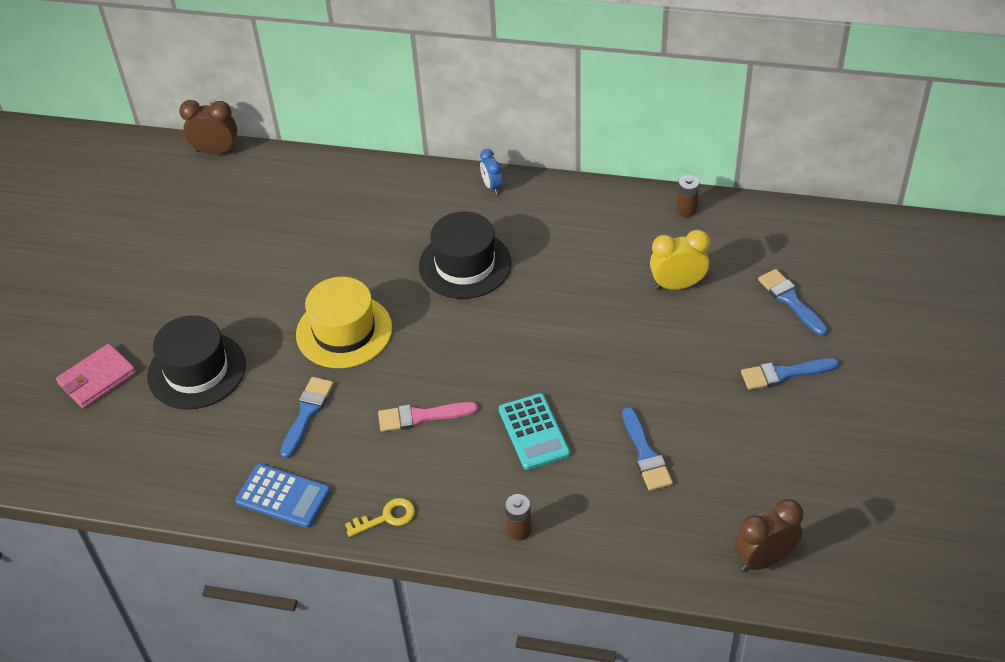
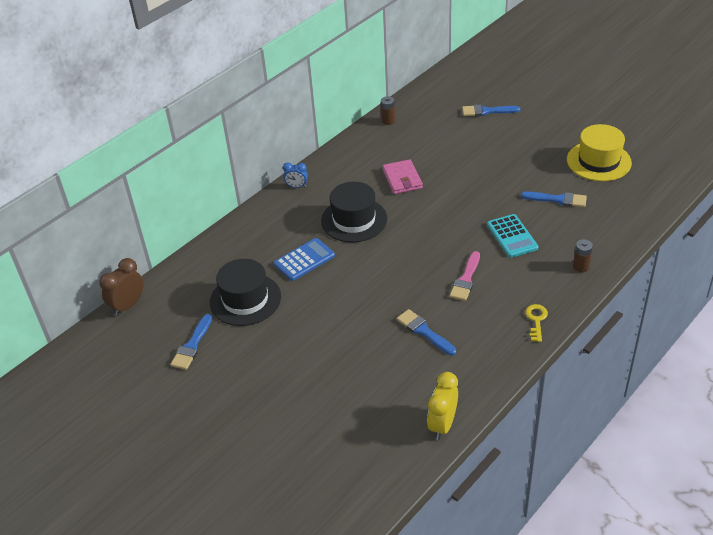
camera: 60 degrees left, 5 degrees down
pink wallet [56,343,136,409] -> pink wallet moved to [383,159,423,194]
black hat [147,315,246,409] -> black hat moved to [210,259,281,326]
blue calculator [235,464,331,528] -> blue calculator moved to [274,238,335,281]
yellow hat [296,277,392,368] -> yellow hat moved to [567,124,632,181]
turquoise calculator [499,393,570,470] -> turquoise calculator turned 60 degrees clockwise [487,214,538,258]
yellow clock [650,230,710,290] -> yellow clock moved to [427,372,458,440]
brown clock [734,499,804,572] -> none
blue brush [741,358,839,390] -> blue brush moved to [170,314,212,370]

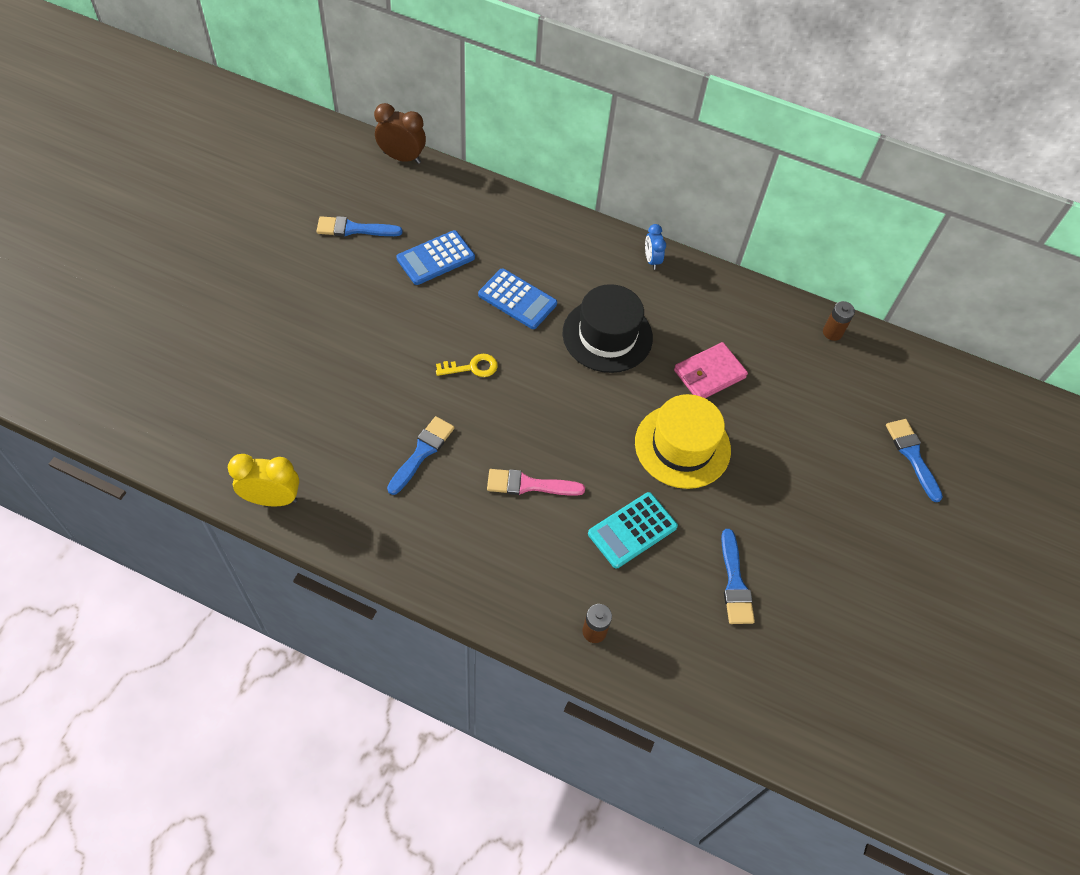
camera: 65 degrees right, 15 degrees up
black hat [210,259,281,326] -> blue calculator [397,230,475,285]
yellow key [525,304,548,342] -> yellow key moved to [436,354,498,377]
yellow hat [567,124,632,181] -> yellow hat moved to [635,394,731,489]

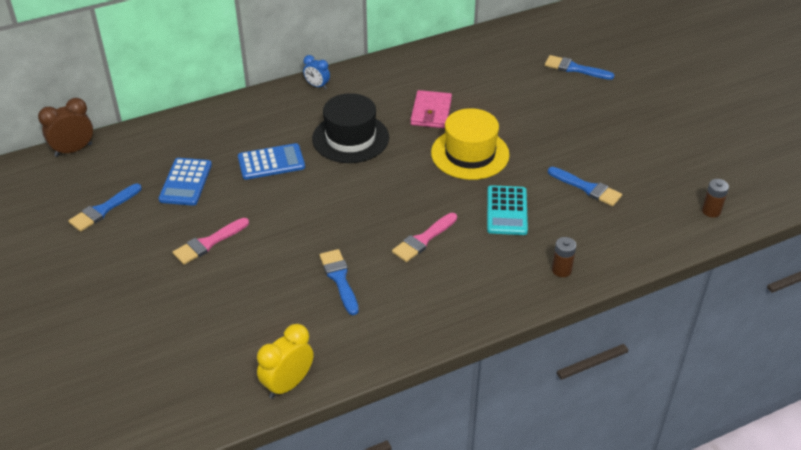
camera: 45 degrees left, 15 degrees down
yellow key [436,354,498,377] -> none
brown battery [823,301,855,341] -> brown battery moved to [702,179,729,218]
none -> pink brush [172,218,249,265]

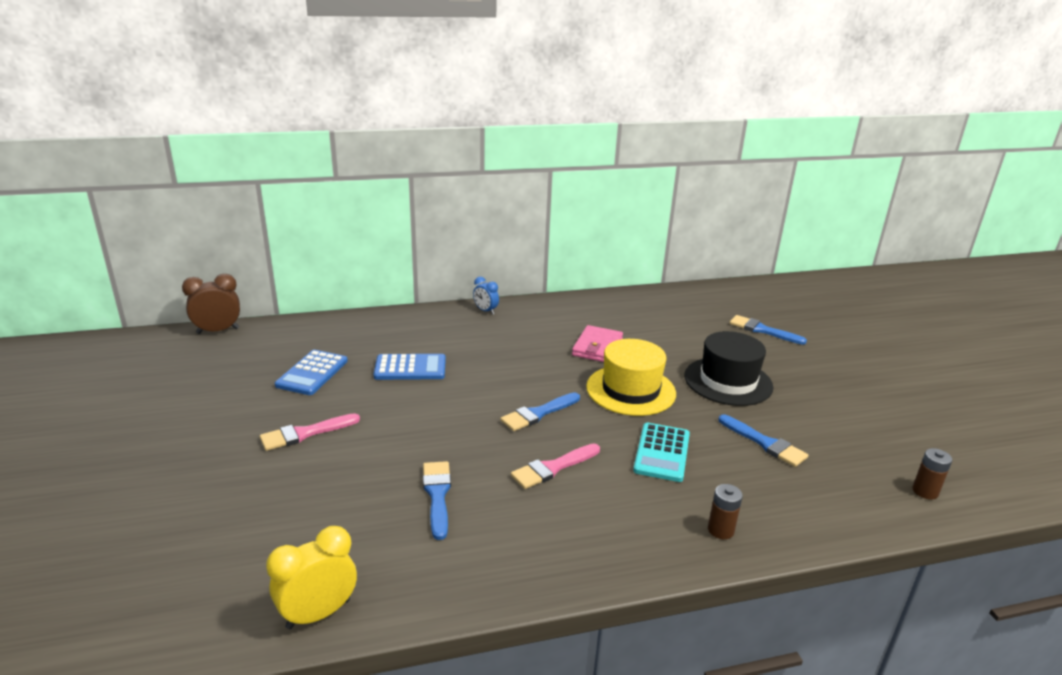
camera: 10 degrees right, 15 degrees down
blue brush [68,184,142,232] -> blue brush moved to [500,392,580,431]
black hat [312,93,389,163] -> black hat moved to [684,331,773,406]

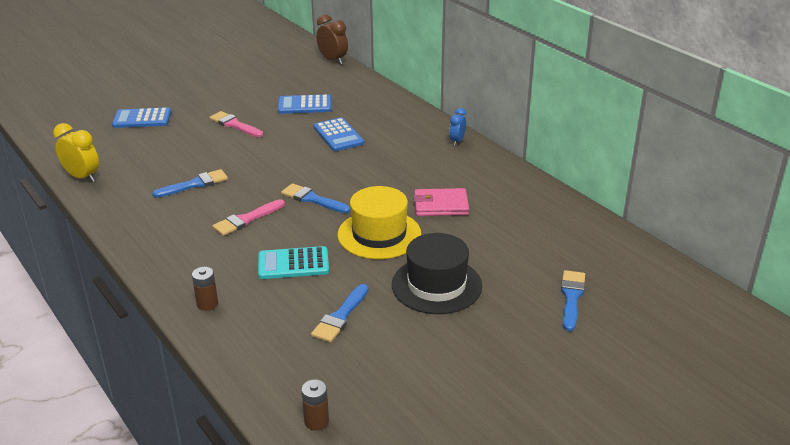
camera: 70 degrees right, 5 degrees up
pink brush [511,443,600,489] -> pink brush turned 75 degrees counterclockwise [212,199,285,236]
none -> blue calculator [112,107,171,128]

